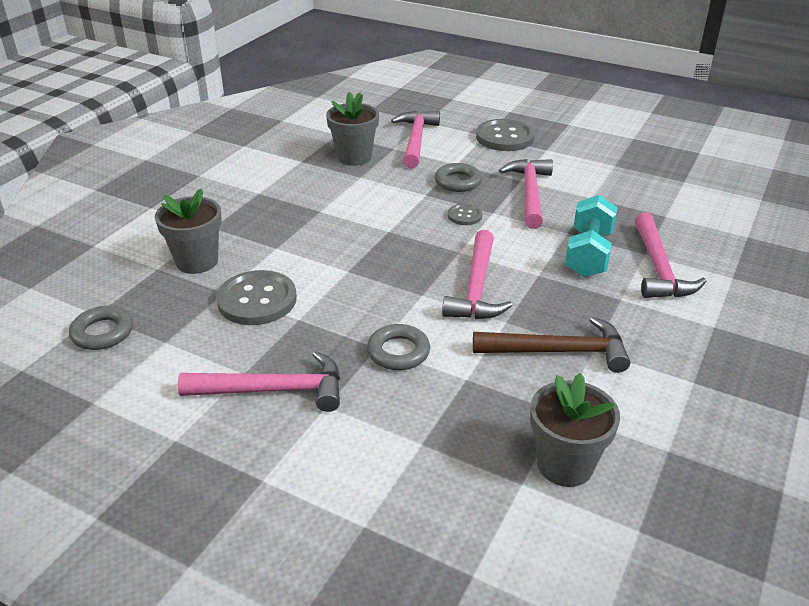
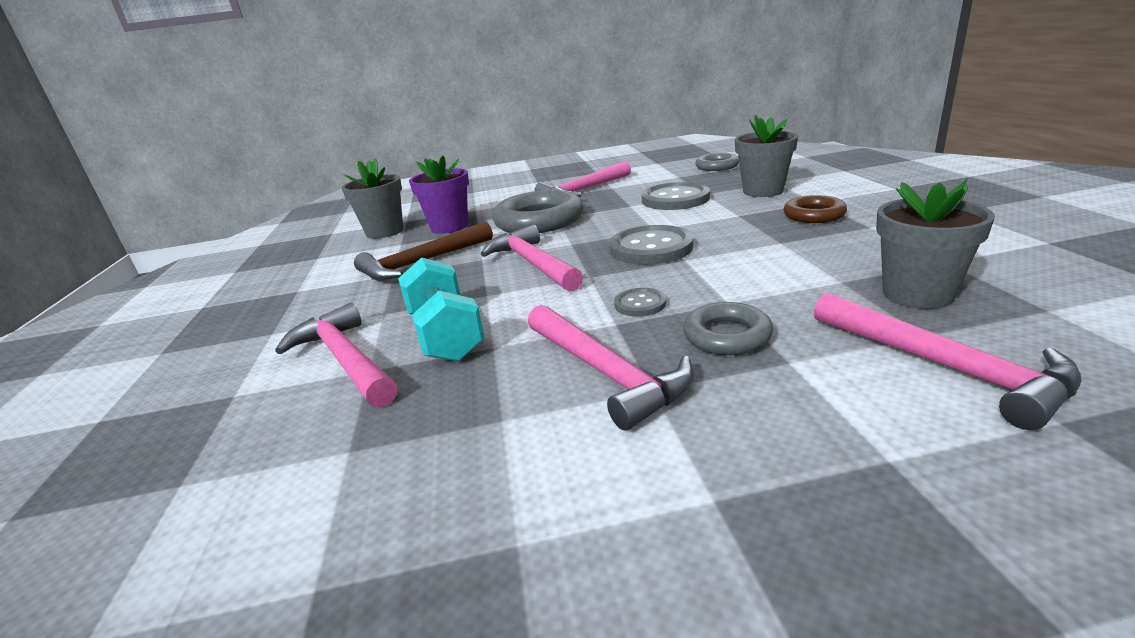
camera: 145 degrees right, 10 degrees down
grey ring [367,324,430,370] -> grey ring [492,190,584,233], size x1.79
grey button [476,119,535,151] -> grey button moved to [609,225,694,265]
none -> purple flower pot [409,155,469,234]
none -> brown ring [784,195,847,223]

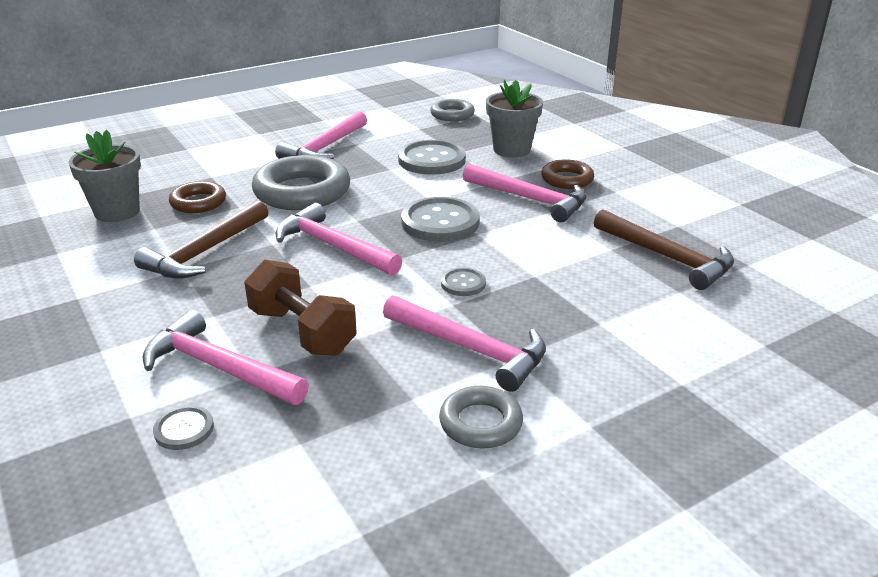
camera: 25 degrees left, 5 degrees up
turquoise dumbbell [398,257,485,362] -> brown dumbbell [244,260,357,356]
purple flower pot [409,155,469,234] -> brown ring [169,181,226,213]
grey ring [683,302,773,355] -> grey ring moved to [439,386,523,449]
pink hammer [814,293,1082,430] -> pink hammer moved to [463,163,586,222]
grey flower pot [876,178,995,309] -> brown hammer [594,209,734,290]
none -> grey button [153,405,214,450]

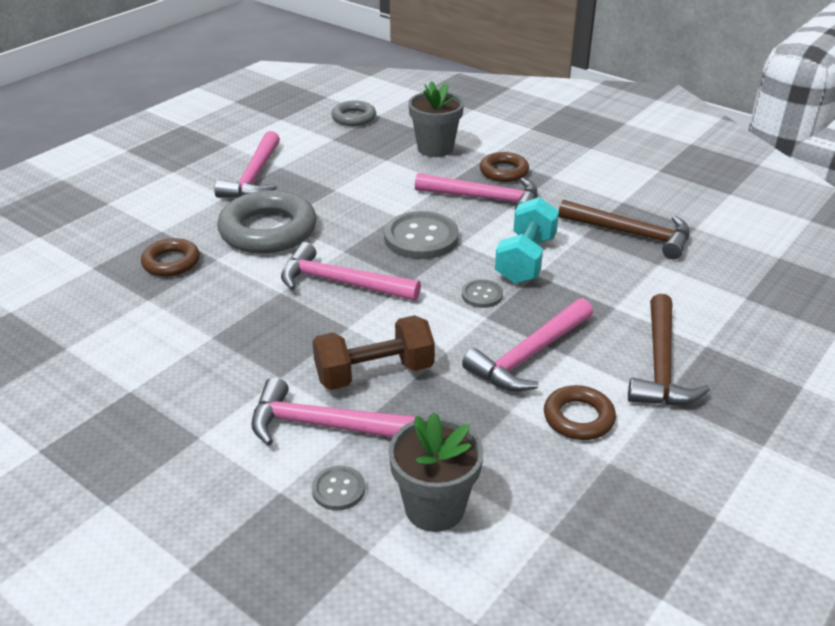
camera: 20 degrees left, 5 degrees up
grey flower pot [68,130,141,222] -> grey flower pot moved to [388,412,484,532]
brown hammer [134,200,268,279] -> brown hammer moved to [628,294,710,406]
brown dumbbell [244,260,357,356] -> brown dumbbell turned 45 degrees counterclockwise [312,315,435,390]
pink hammer [383,295,546,392] -> pink hammer turned 120 degrees clockwise [462,298,593,391]
grey button [398,140,466,175] -> none
grey ring [439,386,523,449] -> brown ring [544,385,616,440]
none -> turquoise dumbbell [495,197,559,284]

